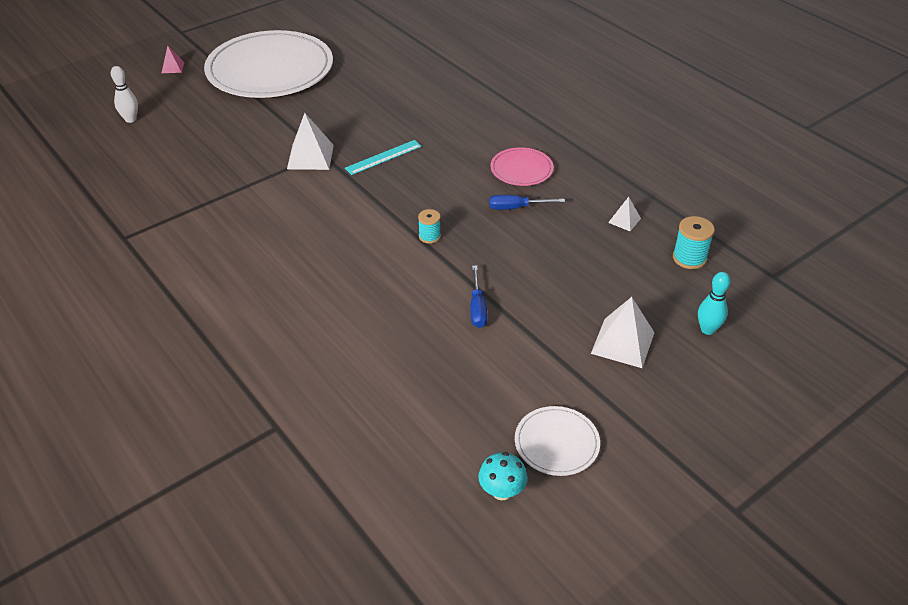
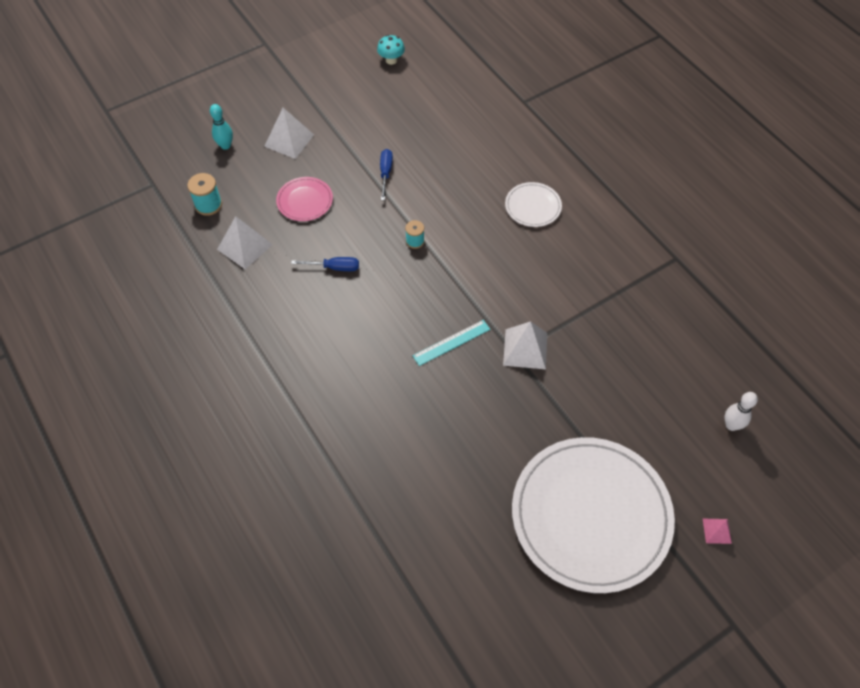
camera: 175 degrees left, 15 degrees up
pink plate [491,147,554,186] -> pink plate moved to [276,177,333,221]
white plate [515,406,600,476] -> white plate moved to [505,182,562,227]
white pyramid [608,197,641,231] -> white pyramid [217,216,273,269], size x1.85

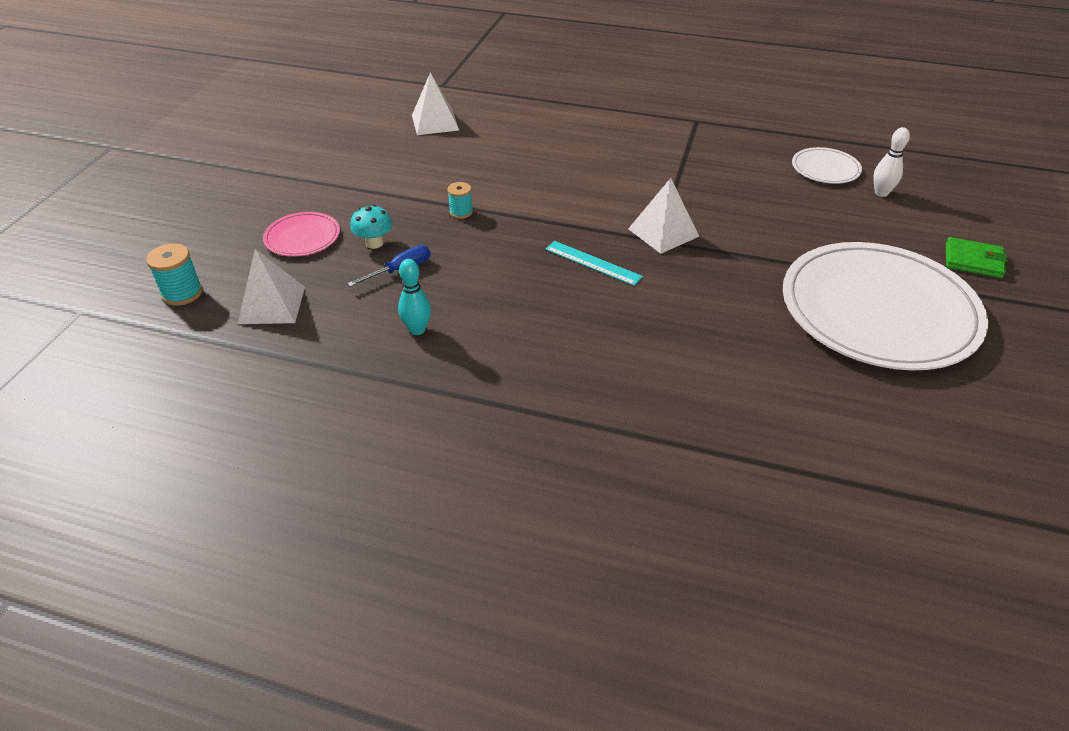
camera: 40 degrees left, 15 degrees down
turquoise bowling pin [210,104,233,150] -> turquoise bowling pin moved to [398,259,431,335]
white pyramid [264,108,314,159] -> white pyramid moved to [412,72,459,135]
turquoise mushroom [377,35,405,65] -> turquoise mushroom moved to [350,204,392,249]
blue screwdriver [380,149,393,200] -> none
turquoise ruler [413,320,490,366] -> turquoise ruler turned 75 degrees counterclockwise [545,241,643,286]
white plate [505,182,562,227] -> white plate moved to [792,147,862,184]
pink pyramid [703,519,732,544] -> green wallet [946,237,1008,278]

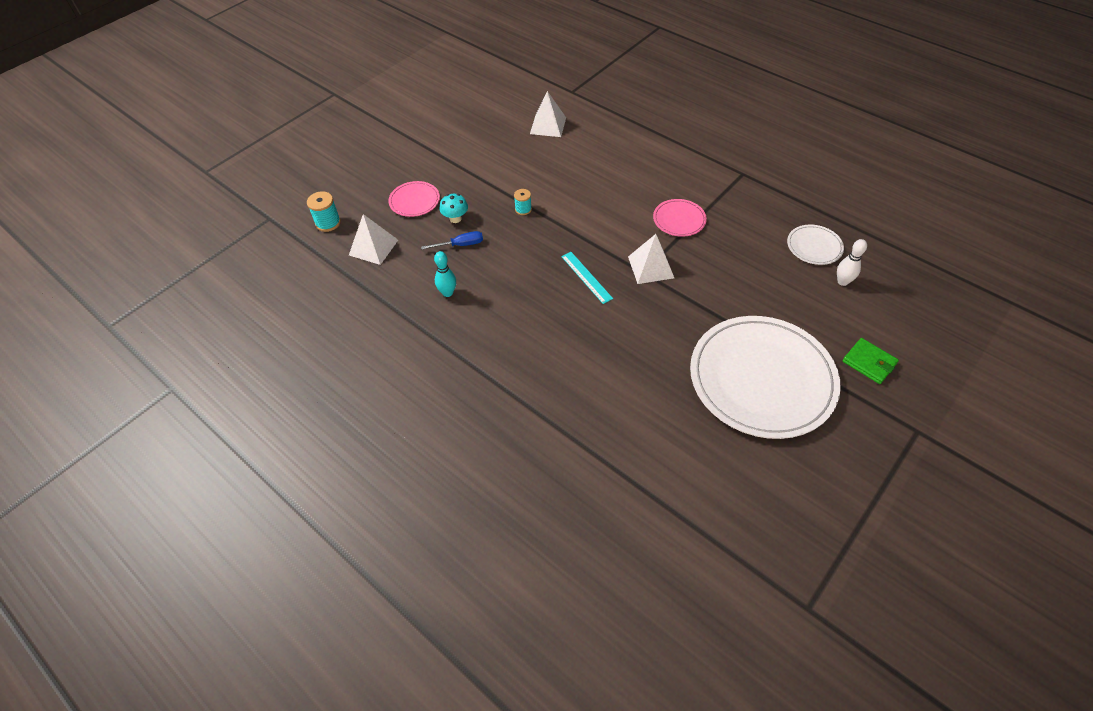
camera: 25 degrees right, 10 degrees up
none -> pink plate [653,199,707,237]

